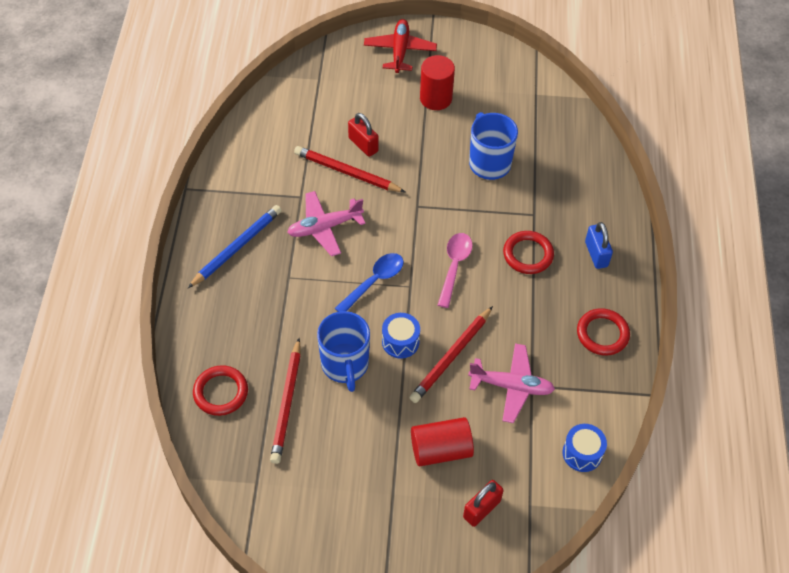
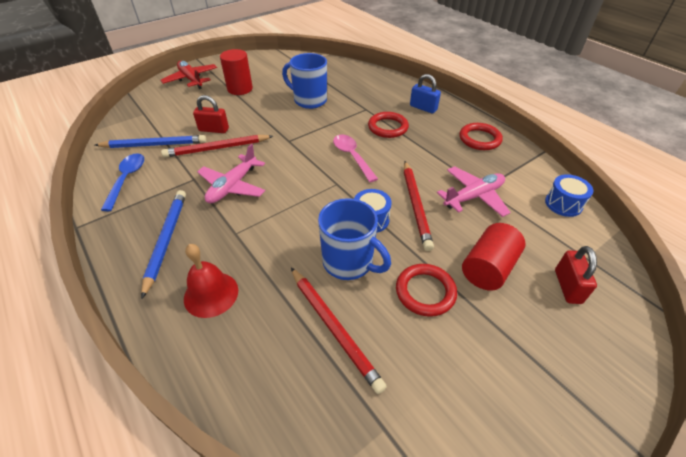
camera: 40 degrees left, 10 degrees down
red ring [193,365,248,416] -> red ring moved to [396,264,457,317]
blue spoon [335,253,404,312] -> blue spoon moved to [101,153,144,211]
none -> blue pencil [95,135,206,148]
none -> red bell [184,244,238,318]

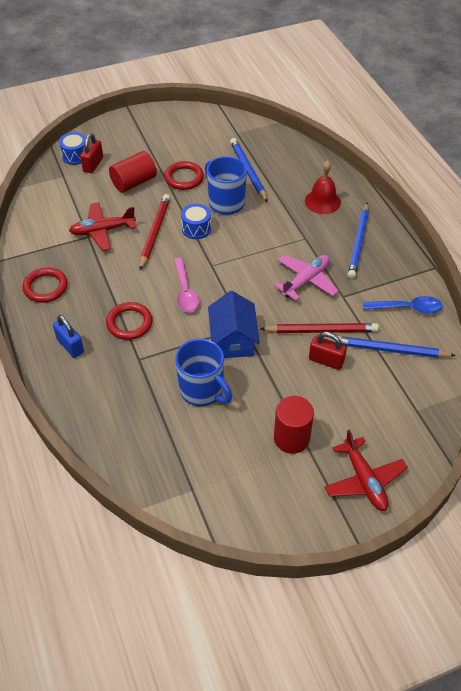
camera: 165 degrees left, 5 degrees up
blue spoon [101,153,144,211] -> blue spoon turned 105 degrees counterclockwise [363,296,443,314]
red pencil [291,268,387,394] -> blue pencil [230,138,268,203]
pink plane [437,166,511,217] -> red plane [69,202,136,251]
blue drum [545,174,593,217] -> blue drum moved to [59,132,86,165]
none -> blue house [208,291,260,358]

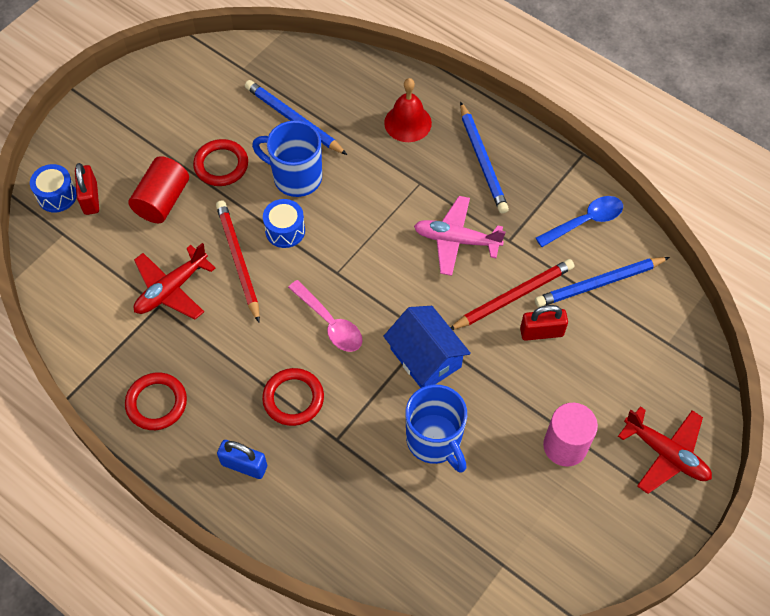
camera: 30 degrees left, 10 degrees up
blue mug [175,339,232,406] -> blue mug turned 45 degrees clockwise [405,385,467,473]
pink plane [274,255,339,301] -> pink plane turned 90 degrees counterclockwise [414,196,505,276]
red cylinder [274,396,314,454] -> pink cylinder [543,403,598,467]

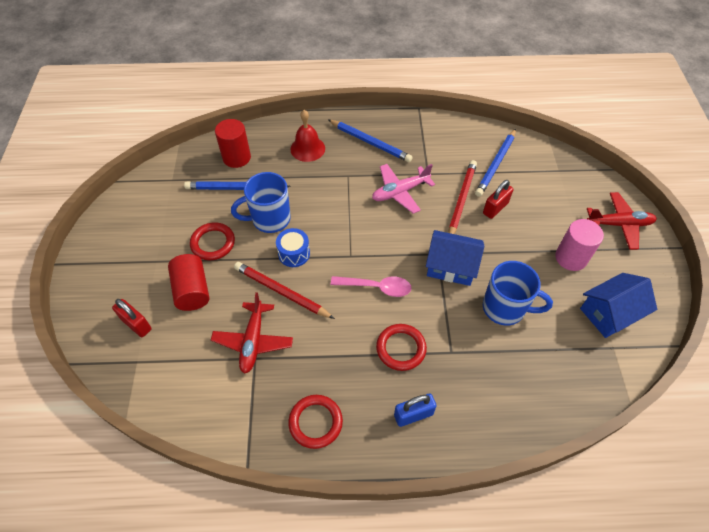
camera: 40 degrees left, 5 degrees down
blue drum [30,164,77,213] -> none
blue spoon [536,196,623,247] -> none
none -> red cylinder [215,119,251,168]
none -> blue house [580,273,657,338]

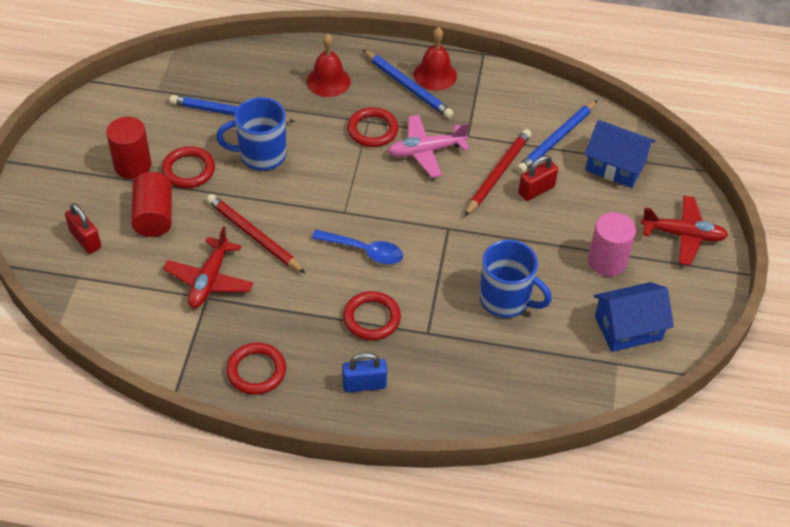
camera: 10 degrees right, 5 degrees down
red cylinder [215,119,251,168] -> red cylinder moved to [106,117,152,179]
blue drum [276,228,310,267] -> none
pink spoon [331,276,412,297] -> blue spoon [312,230,403,264]
blue house [426,230,484,286] -> blue house moved to [584,120,656,188]
none -> red ring [347,107,399,147]
none -> red bell [414,27,457,91]

